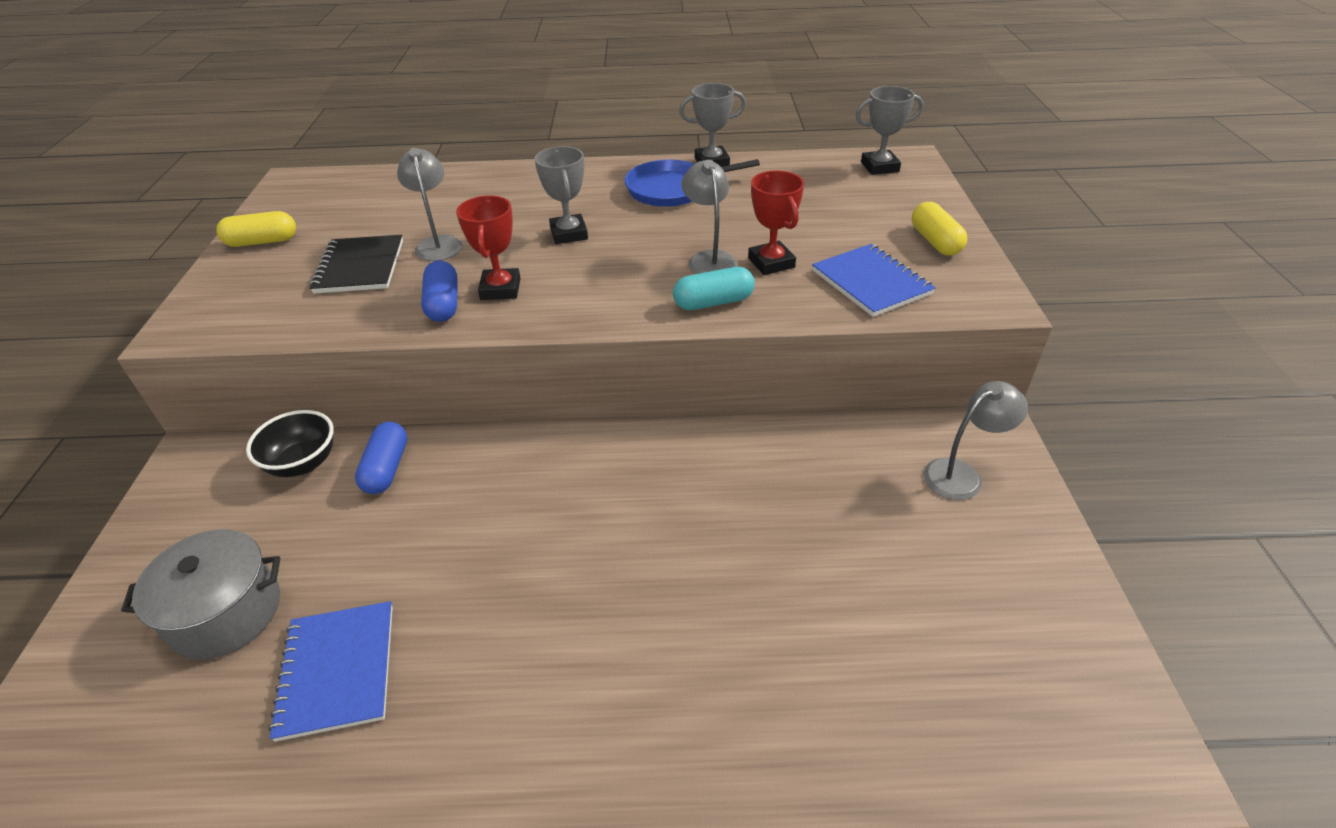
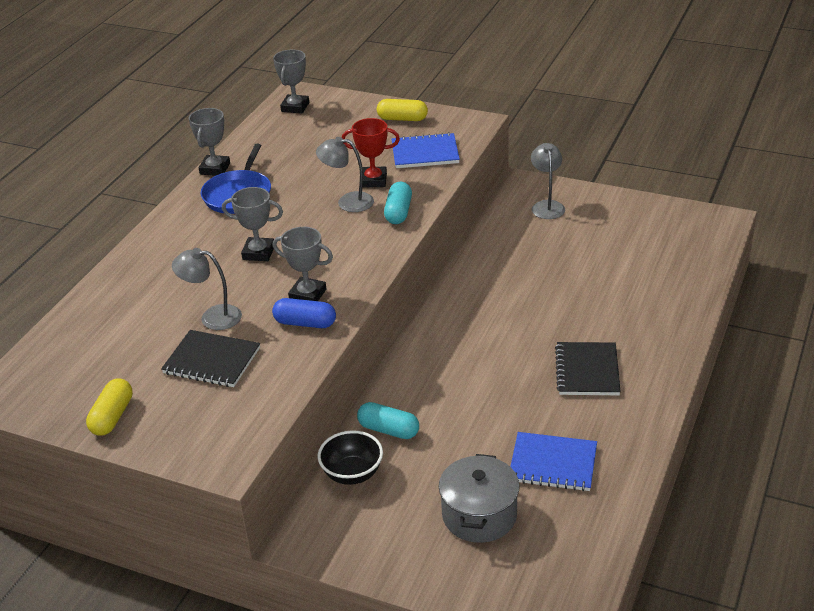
camera: 65 degrees left, 5 degrees down
blue capsule [355,422,407,494] -> turquoise capsule [357,402,419,439]
red trophy [456,195,520,300] -> grey trophy [273,227,333,301]
none -> black notebook [555,342,621,395]

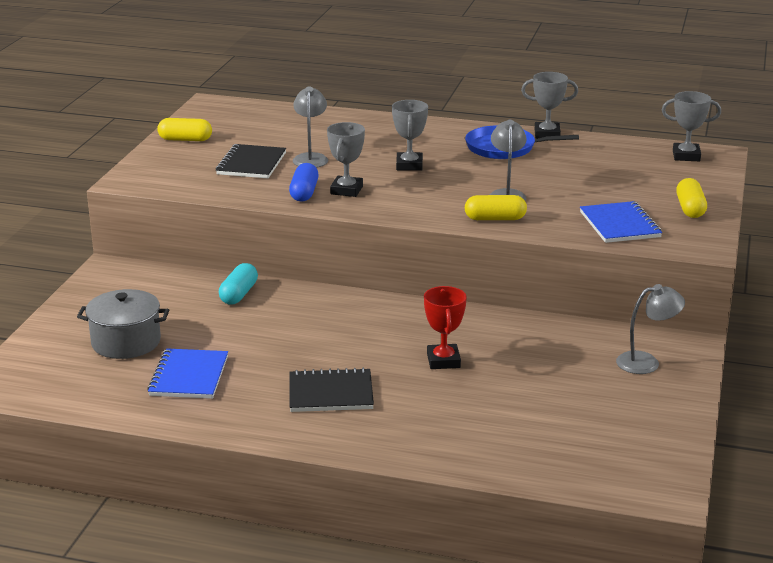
camera: 80 degrees right, 10 degrees down
black bowl [318,430,383,485] -> none
red trophy [342,118,400,187] -> red trophy moved to [424,286,467,369]
turquoise capsule [384,182,412,224] -> yellow capsule [465,195,527,220]

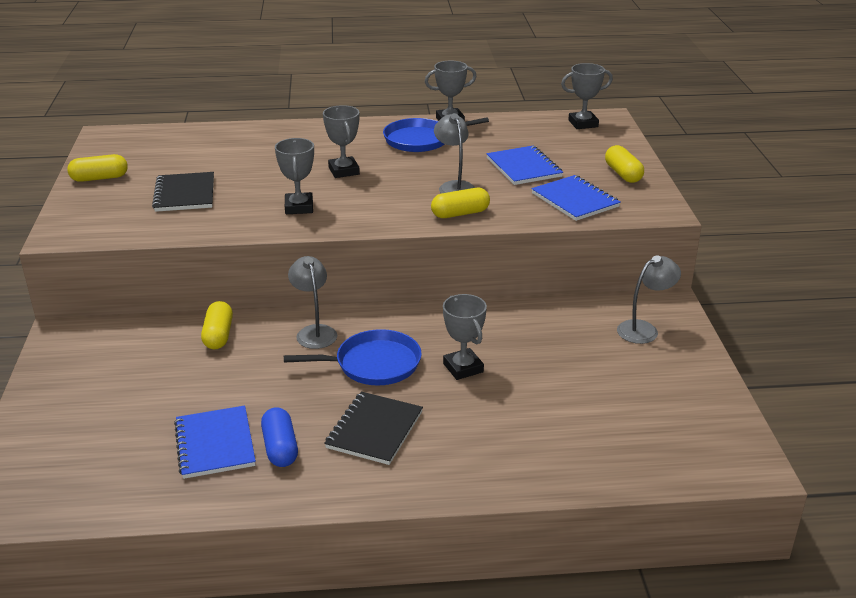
camera: 20 degrees left, 5 degrees up
grey pot [77,289,169,359] -> none
turquoise capsule [219,263,258,304] -> yellow capsule [201,301,233,349]
blue capsule [289,163,319,202] -> blue capsule moved to [261,407,298,467]
black notebook [289,367,374,412] -> black notebook turned 45 degrees counterclockwise [324,392,423,465]
grey lamp [293,86,328,168] -> grey lamp moved to [288,256,337,349]
red trophy [424,286,467,369] -> grey trophy [443,294,487,380]
none -> blue pan [284,329,422,386]
none -> blue notebook [486,145,563,185]

